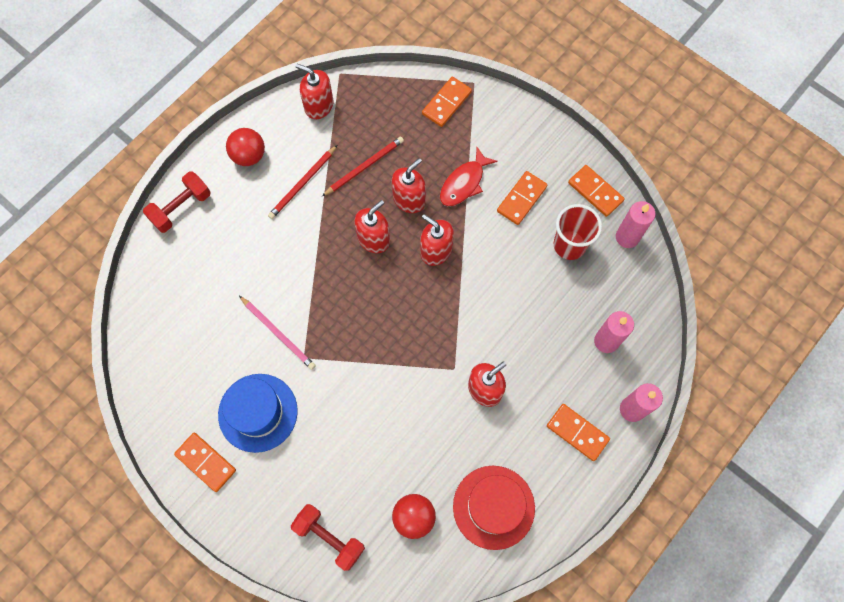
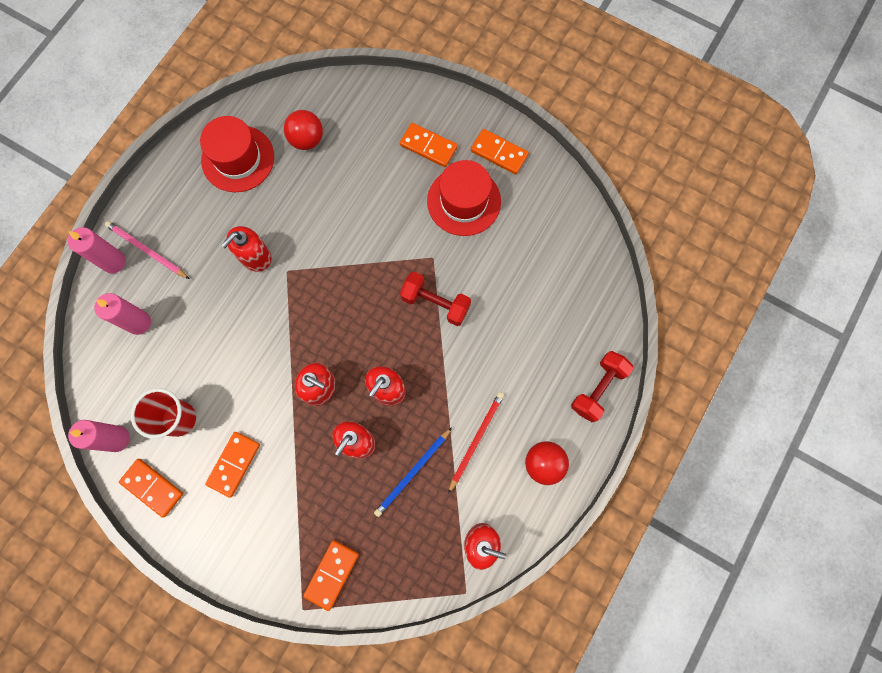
camera: 170 degrees right, 5 degrees up
blue hat [218,374,298,453] -> red hat [427,160,501,236]
pink pencil [239,296,316,370] -> pink pencil moved to [105,221,189,279]
red dumbbell [291,504,365,571] -> red dumbbell moved to [400,272,471,326]
red pencil [322,137,404,196] -> blue pencil [374,427,452,517]
red fish [440,147,498,206] -> none
orange domino [547,404,610,461] -> orange domino moved to [400,123,457,167]

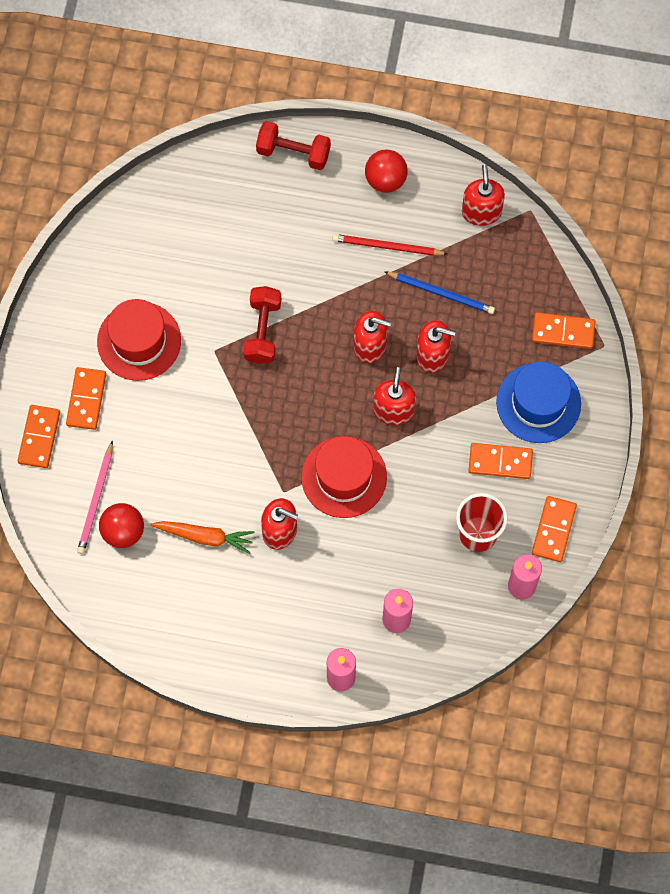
camera: 110 degrees left, 5 degrees down
pink pencil [105,221,189,279] -> pink pencil moved to [77,441,113,554]
red hat [200,116,274,192] -> red hat moved to [301,436,387,518]
orange domino [471,129,529,175] -> orange domino moved to [18,405,60,468]
none -> orange carrot [150,521,255,554]
none -> blue hat [496,361,581,443]

